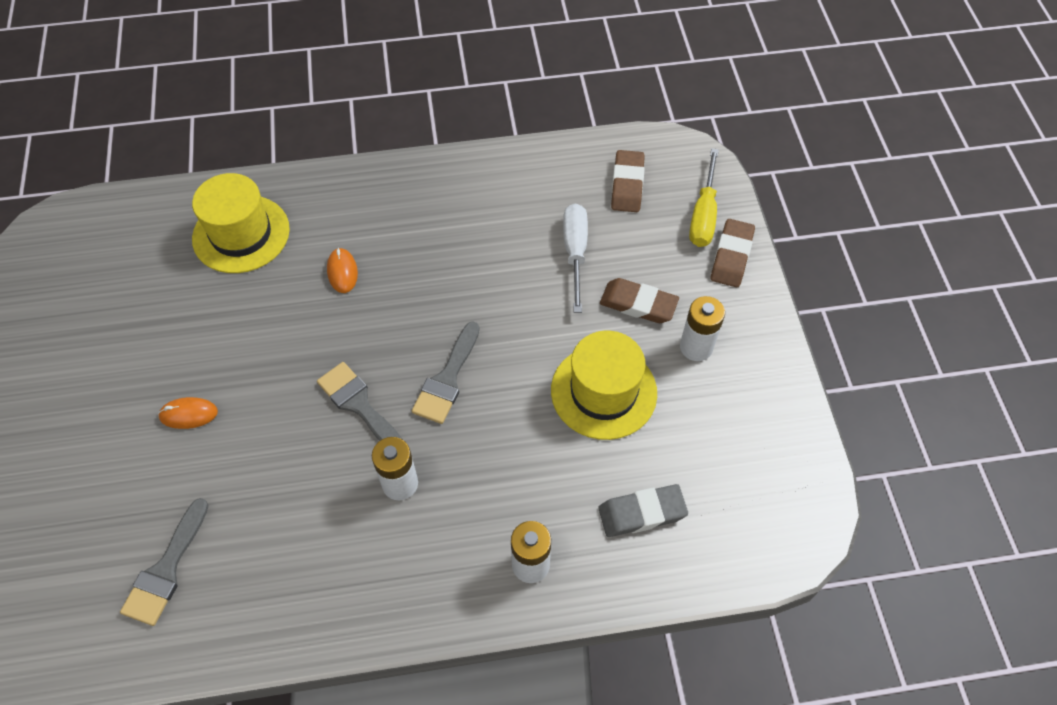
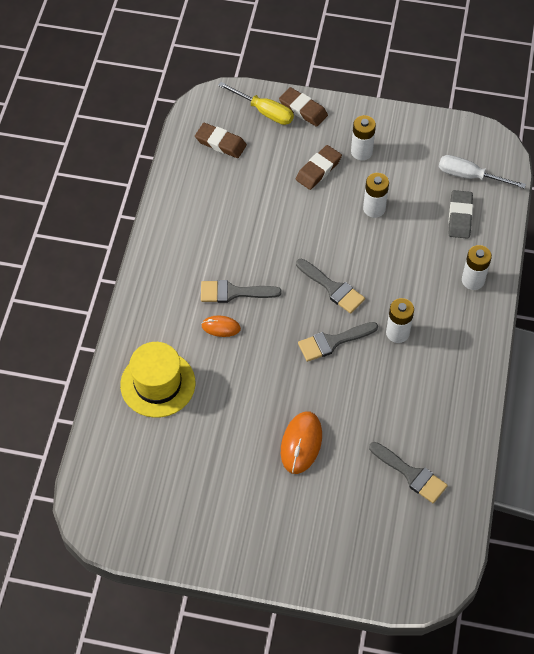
camera: 70 degrees left, 0 degrees up
orange mouse [158,397,218,429] -> orange mouse [281,411,322,474], size x1.66
yellow hat [551,330,657,440] -> white battery [363,173,389,218]
white screwdriver [563,203,588,313] -> white screwdriver moved to [439,155,526,189]
none -> grey brush [201,280,282,303]

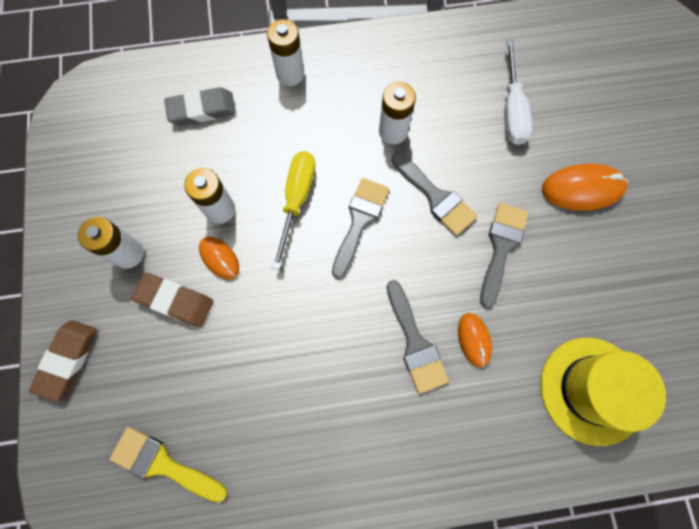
camera: 110 degrees left, 15 degrees up
brown eraser [195,123,247,158] -> yellow brush [110,427,227,502]
yellow screwdriver [218,82,294,125] -> yellow screwdriver moved to [272,151,315,270]
grey brush [369,442,448,503] -> grey brush moved to [480,203,528,308]
white screwdriver [439,155,526,189] -> white screwdriver moved to [505,40,532,145]
none -> orange mouse [199,237,239,280]

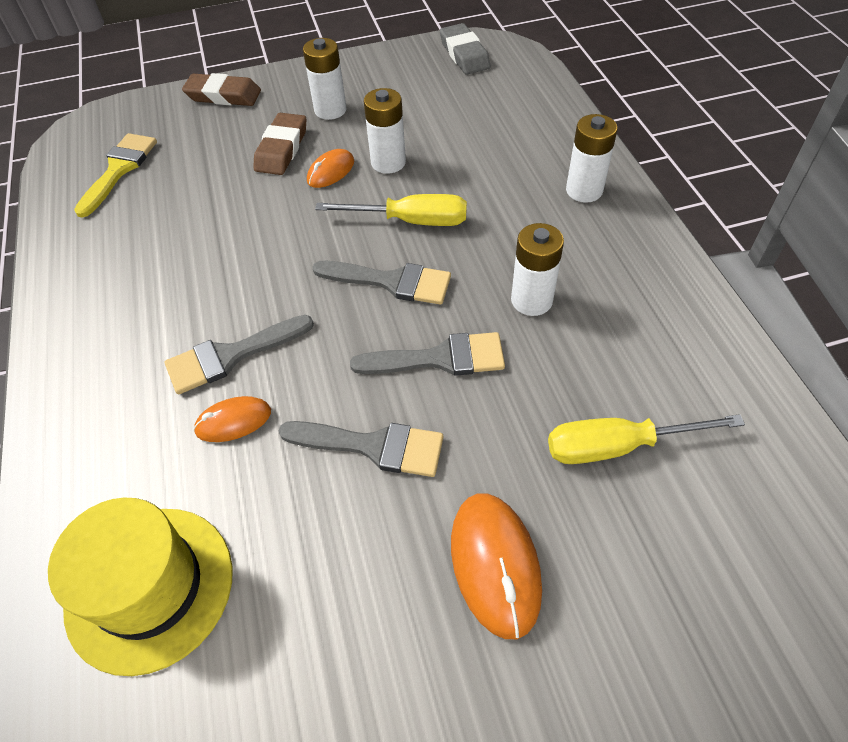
camera: 85 degrees right, 20 degrees down
grey eraser [164,87,236,125] -> grey eraser moved to [440,23,491,75]
grey brush [391,152,477,236] -> grey brush turned 135 degrees counterclockwise [350,332,505,376]
white screwdriver [505,40,532,145] -> yellow screwdriver [548,414,745,464]

